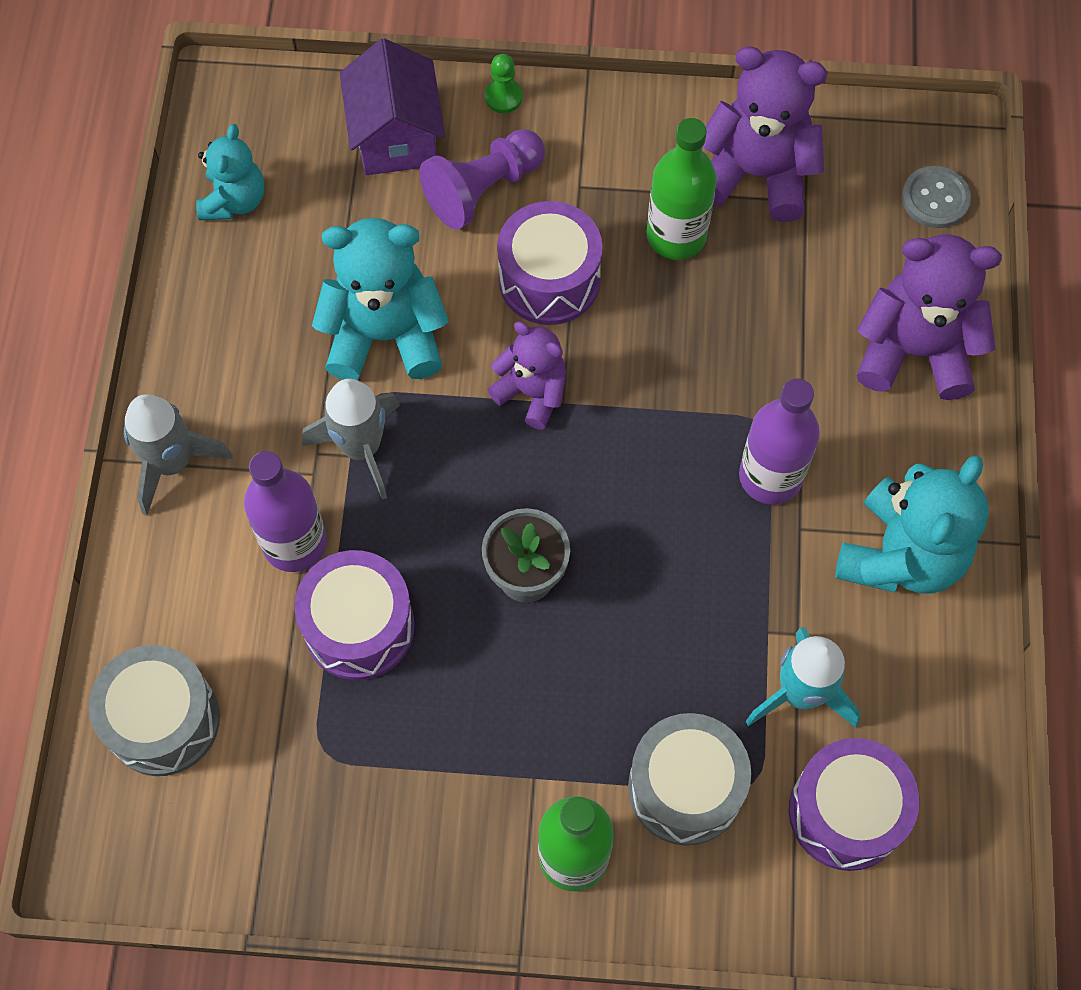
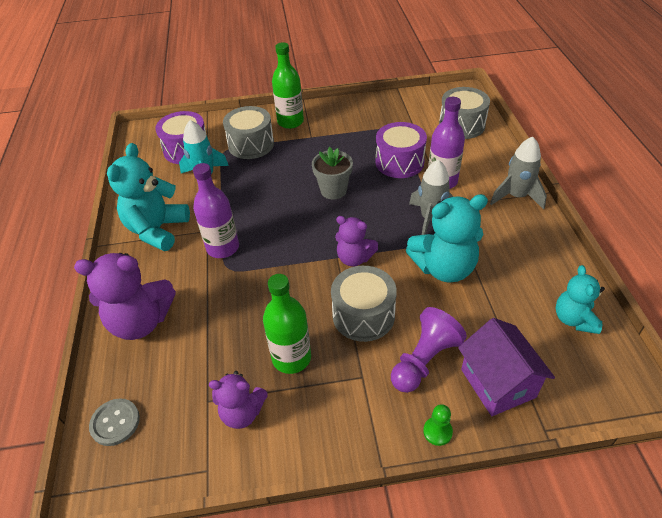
camera: 170 degrees right, 20 degrees down
purple drum [497,201,603,325] -> grey drum [331,266,397,342]
purple teddy bear [702,46,828,222] -> purple teddy bear [209,371,268,429], size x0.61

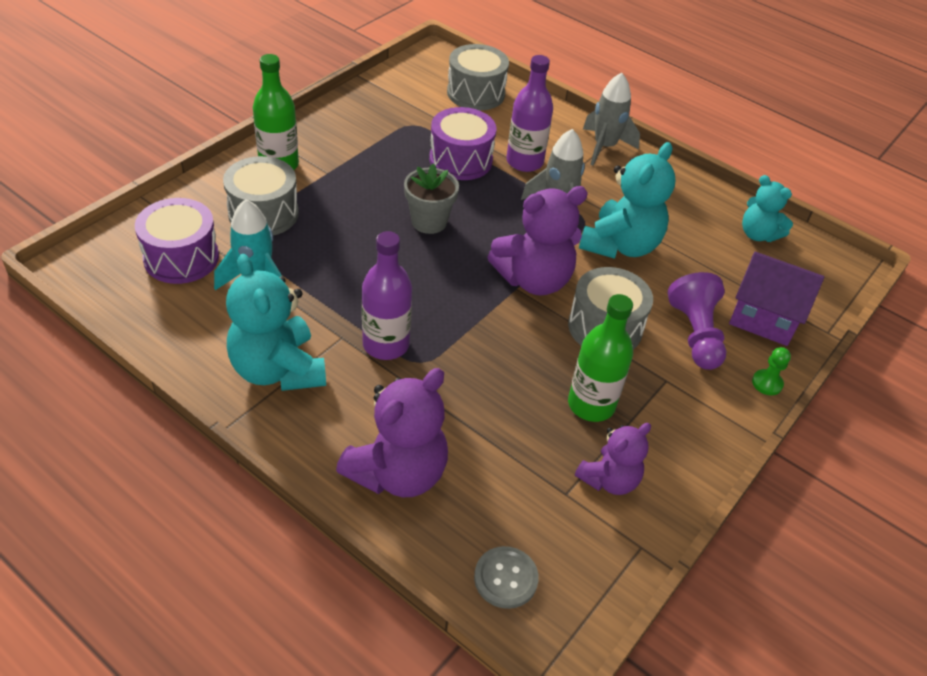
camera: 50 degrees left, 0 degrees up
purple teddy bear [335,216,378,267] -> purple teddy bear [487,186,588,296], size x1.64

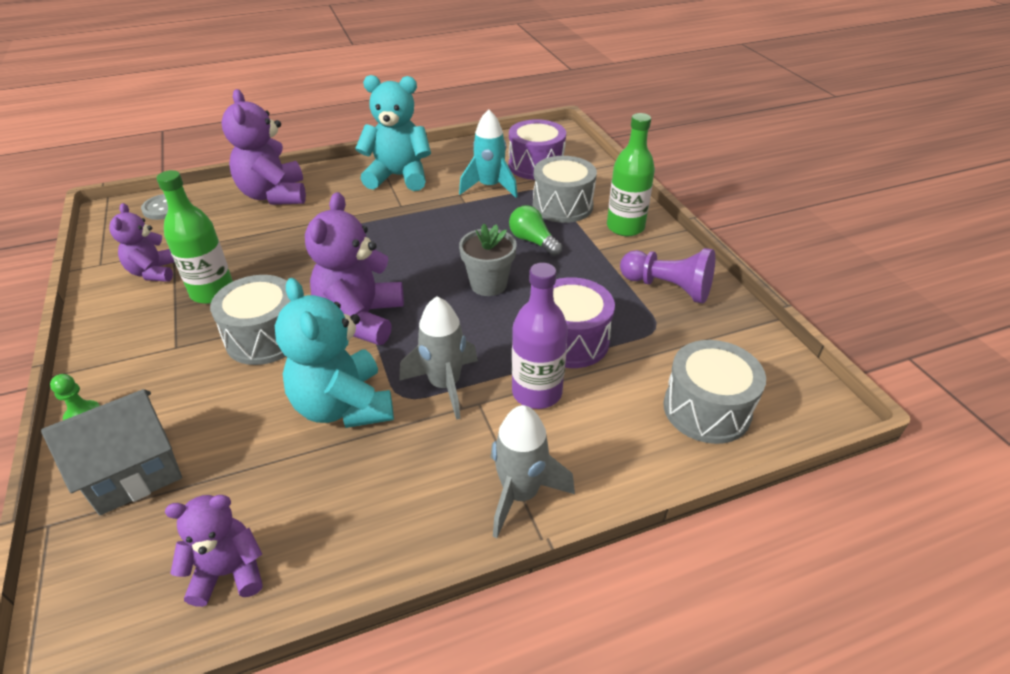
camera: 125 degrees right, 5 degrees down
purple bottle [362,231,412,360] -> none
purple pawn [668,272,726,370] -> purple pawn moved to [620,248,715,304]
purple house [729,252,824,346] -> grey house [41,389,182,515]
turquoise teddy bear [742,175,793,242] -> purple teddy bear [165,495,263,607]
none -> green light bulb [509,206,562,256]

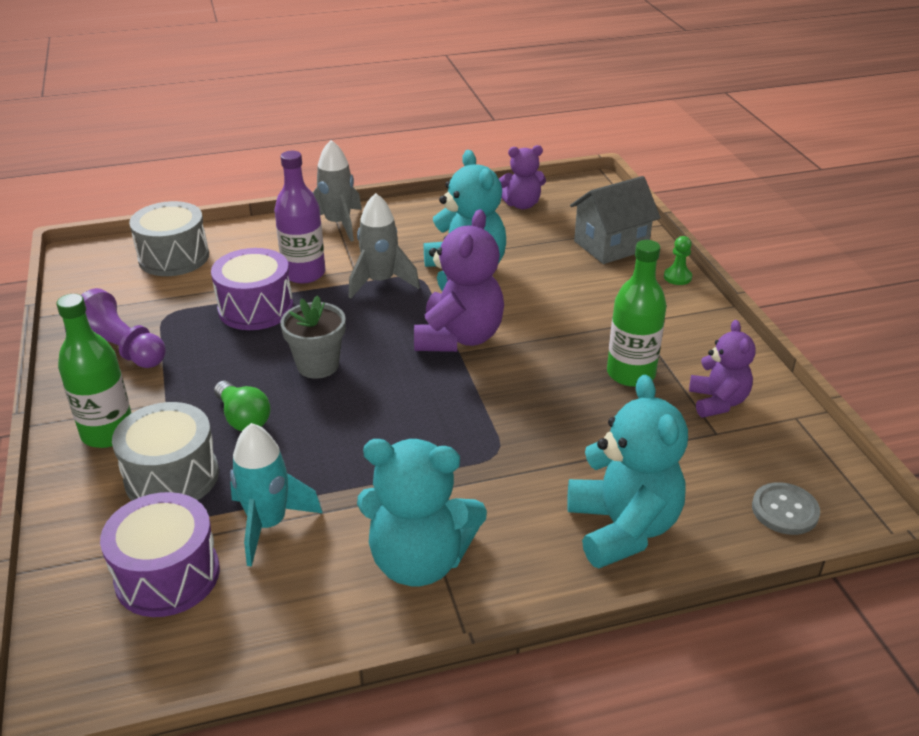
camera: 175 degrees left, 5 degrees down
grey drum [210,275,291,365] -> none
purple teddy bear [221,89,306,205] -> turquoise teddy bear [567,375,688,568]

